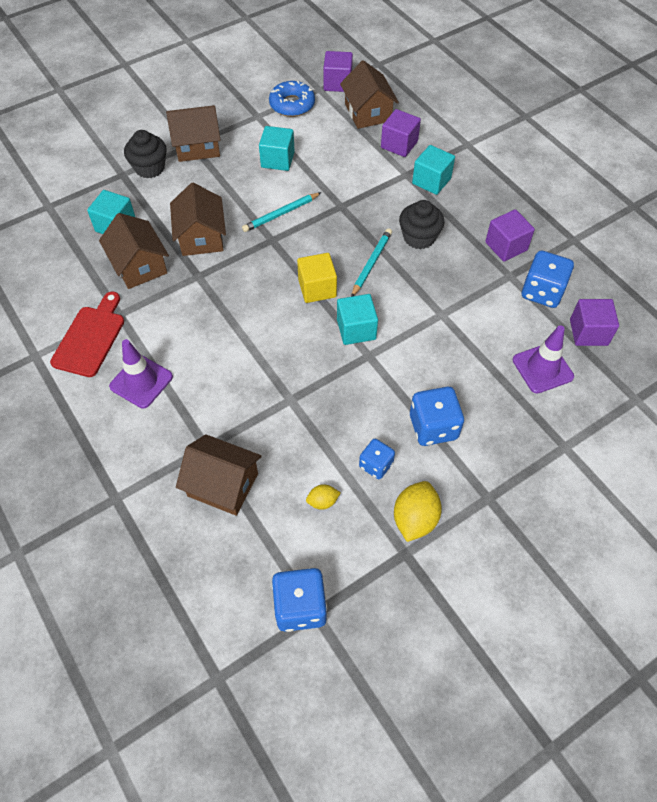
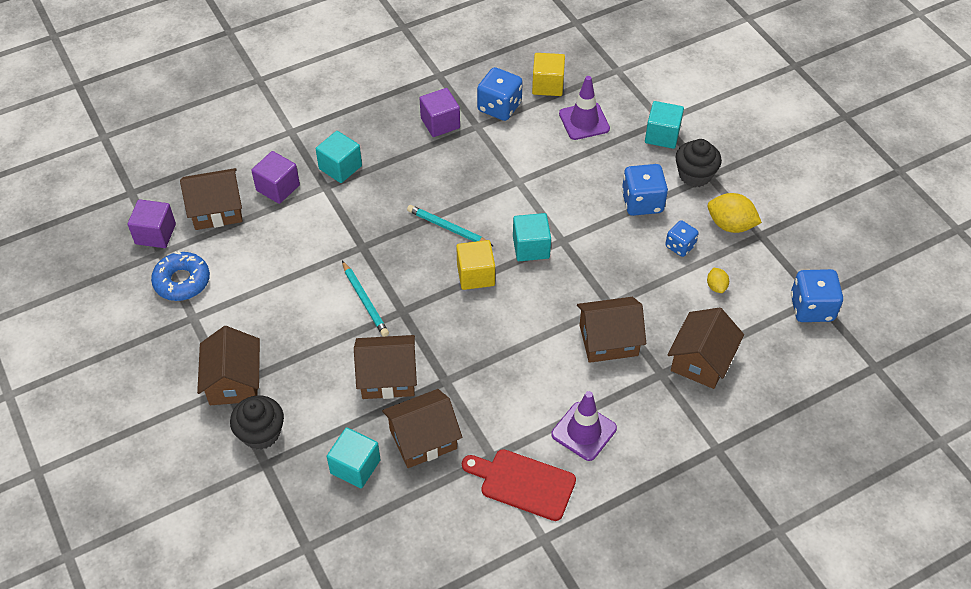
camera: 85 degrees left, 5 degrees down
turquoise cube [259,126,295,171] -> turquoise cube moved to [645,101,684,149]
black cupcake [399,200,445,249] -> black cupcake moved to [676,139,722,187]
purple cube [570,299,619,346] -> yellow cube [532,53,565,96]
none -> brown house [577,297,646,363]

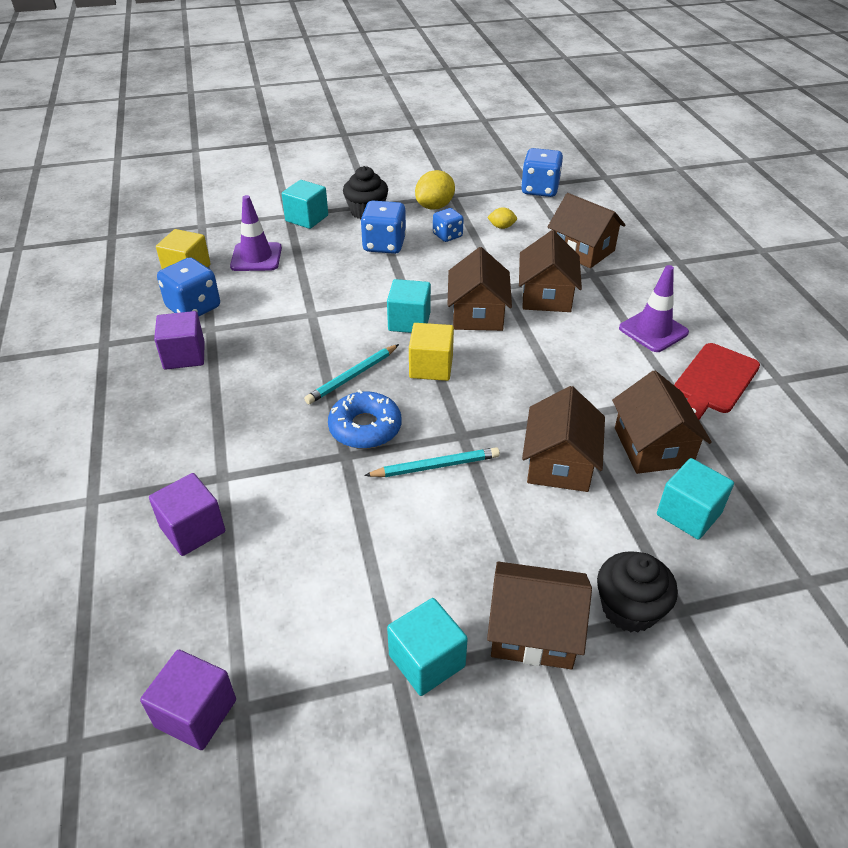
camera: 75 degrees left, 10 degrees down
blue donut [151,251,210,301] -> blue donut moved to [328,389,402,449]
brown house [180,168,243,230] -> brown house moved to [448,247,512,331]
turquoise cube [316,131,362,183] -> turquoise cube moved to [387,598,468,696]

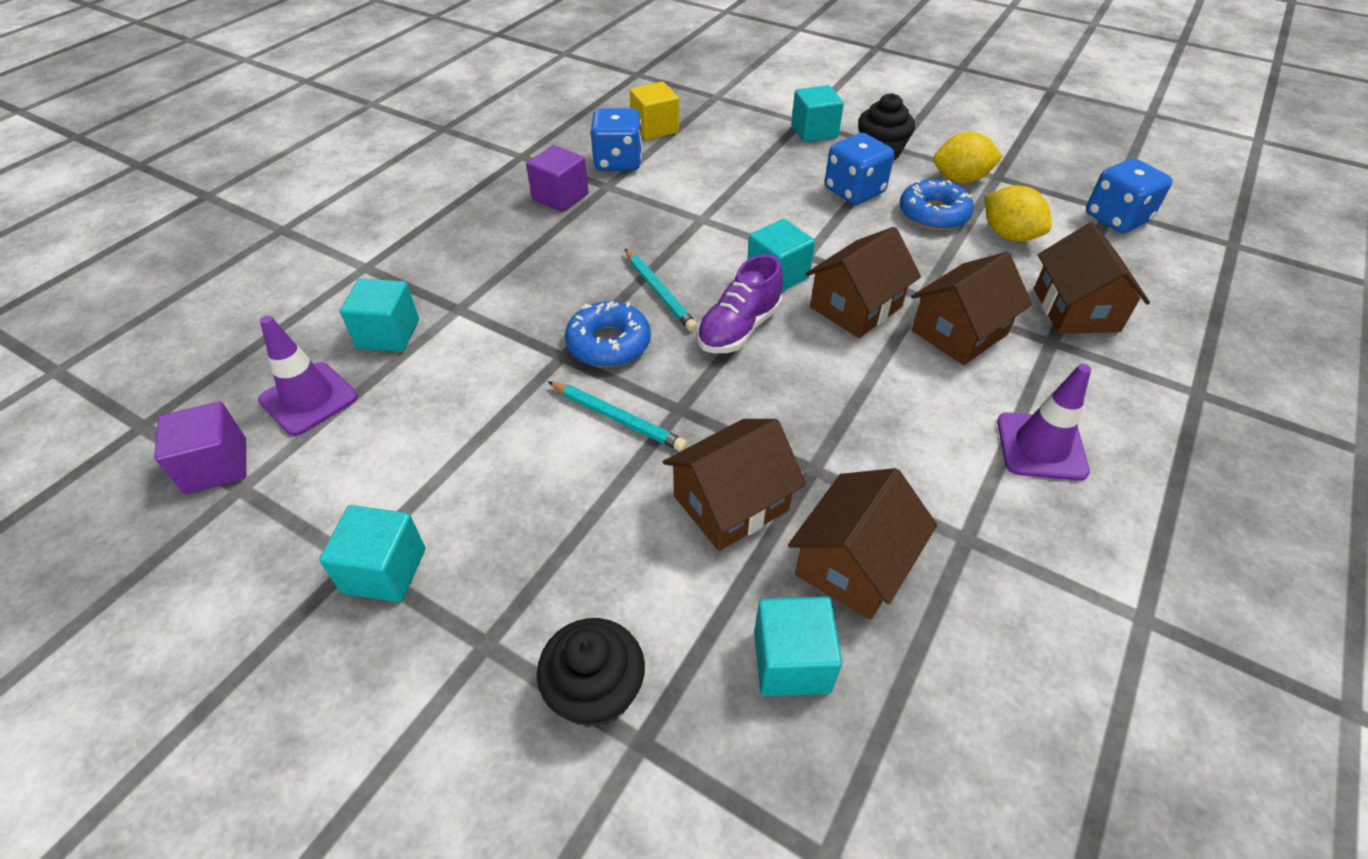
camera: 45 degrees right, 5 degrees up
purple cube [149,473,225,556] -> turquoise cube [340,279,419,352]
purple traffic cone [230,195,282,271] -> purple traffic cone moved to [258,315,358,436]
turquoise pencil [304,344,399,404] -> turquoise pencil turned 120 degrees counterclockwise [625,249,698,332]
yellow cube [409,323,454,381] -> purple shoe [697,254,783,353]
blue dice [433,208,464,242] -> blue donut [899,179,974,231]
yellow lemon [487,207,517,229] -> yellow lemon [985,185,1052,241], size x1.85
brown house [487,561,592,669] -> none
red cutting board [674,343,760,420] -> none

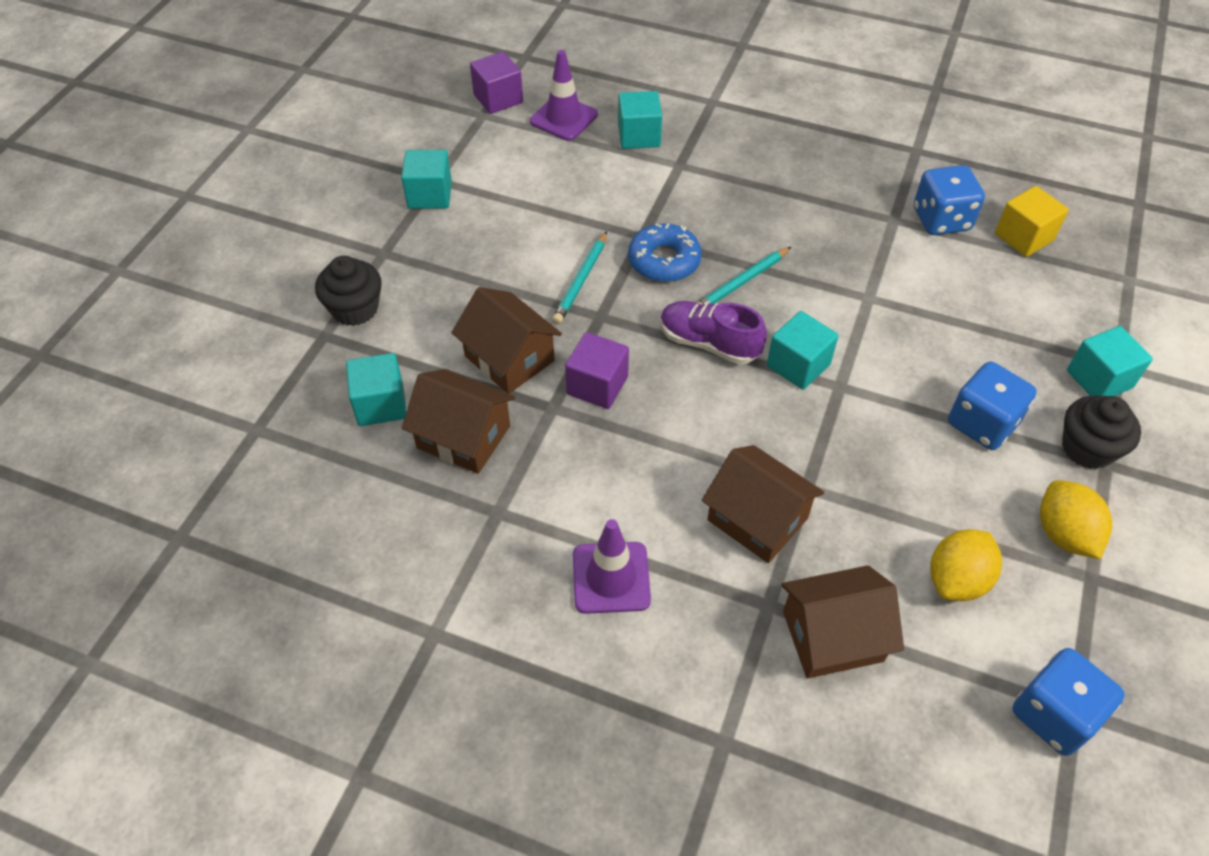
camera: 80 degrees right, 5 degrees up
purple cube [526,145,589,212] -> purple cube moved to [565,332,629,409]
brown house [806,227,921,338] -> none
blue donut [899,179,974,231] -> none

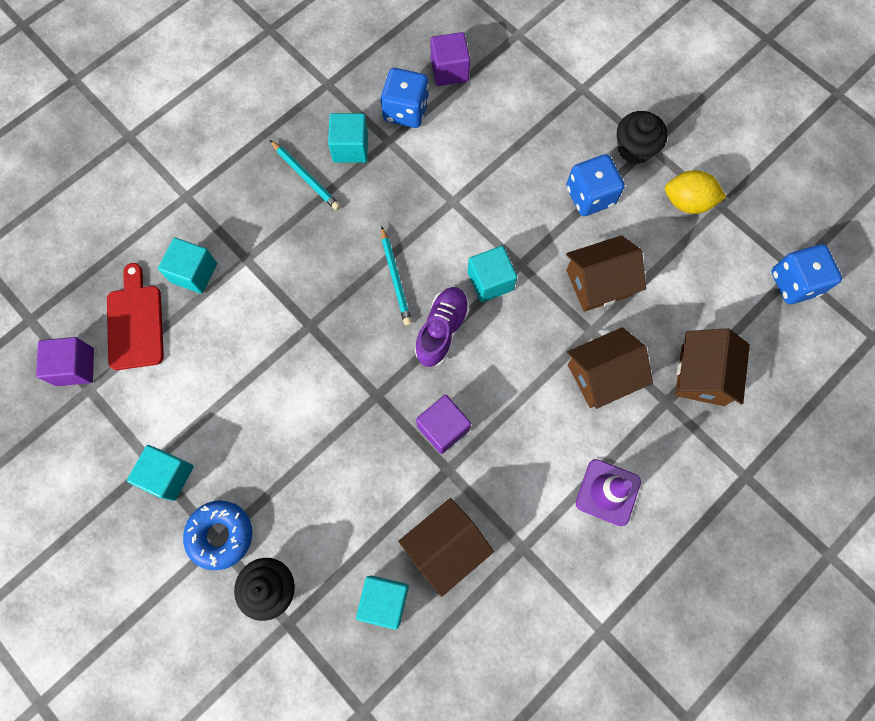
camera: 65 degrees left, 20 degrees up
brown house [451,287,562,394] -> brown house moved to [566,235,646,312]
purple traffic cone [530,50,598,141] -> red cutting board [107,263,164,370]
turquoise pencil [552,231,607,324] -> turquoise pencil moved to [270,140,341,210]
blue donut [628,223,702,282] -> blue donut moved to [183,500,252,570]
purple shoe [660,301,767,364] -> purple shoe turned 150 degrees clockwise [415,287,470,367]
yellow lemon [930,529,1002,601] -> none
yellow cube [995,186,1069,257] -> purple cube [430,32,470,86]
turquoise cube [1067,326,1153,396] -> turquoise cube moved to [328,113,368,163]

